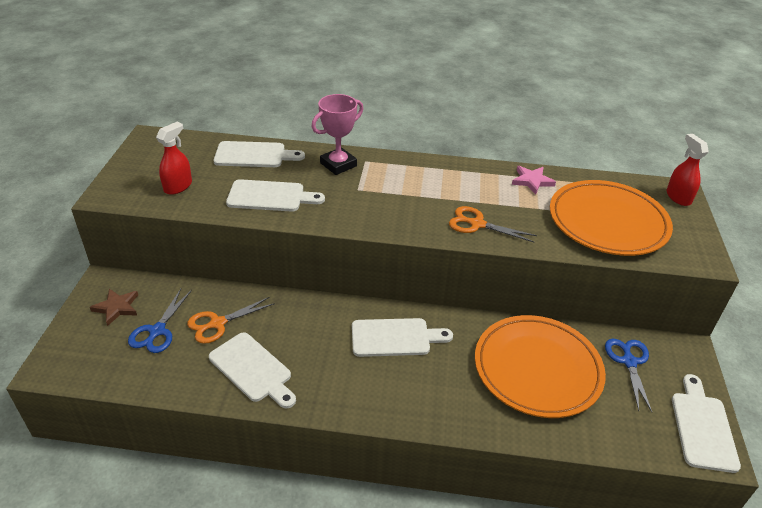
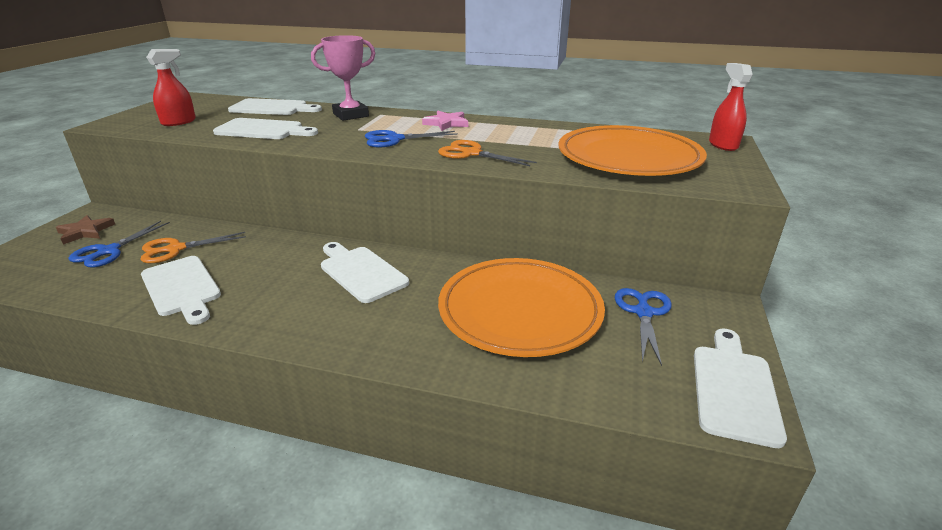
camera: 10 degrees right, 10 degrees down
white cutting board [352,318,453,357] -> white cutting board turned 135 degrees counterclockwise [321,242,409,303]
pink star [512,166,556,195] -> pink star moved to [422,111,468,131]
none -> blue scissors [365,130,458,148]

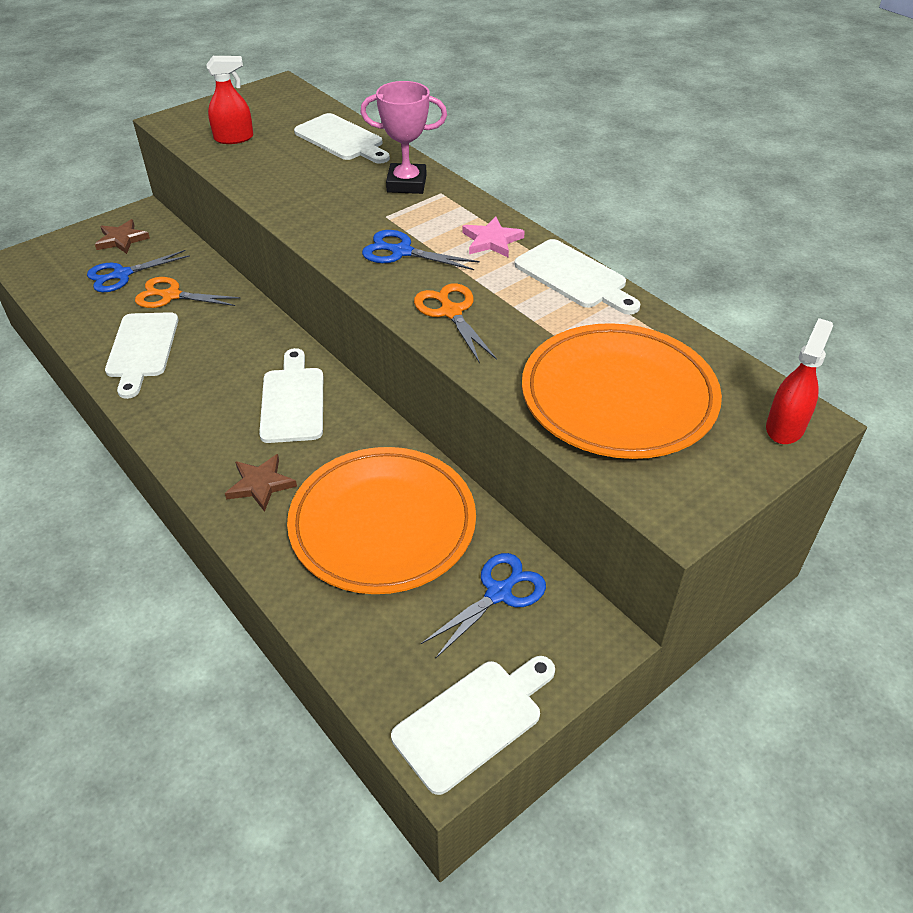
camera: 35 degrees right, 15 degrees up
white cutting board [213,118,318,139] -> white cutting board moved to [514,239,640,315]
none -> brown star [225,454,297,512]

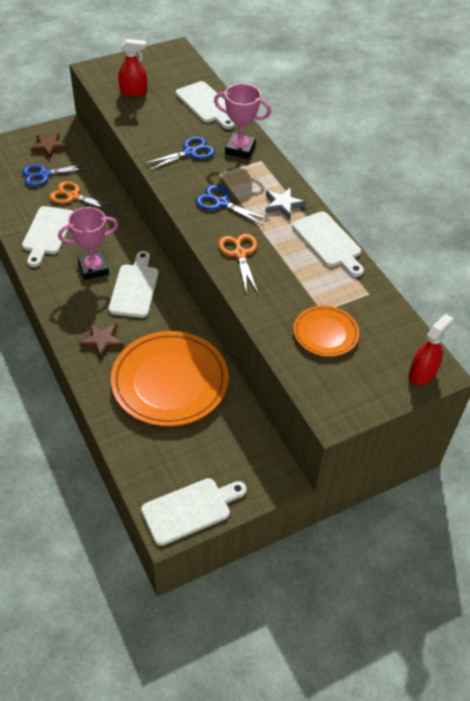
camera: 10 degrees right, 5 degrees up
blue scissors [421,553,546,659] -> blue scissors moved to [143,136,215,171]
pink star [462,216,525,257] -> grey star [265,187,306,219]
orange plate [522,323,722,459] -> orange plate [293,305,359,357], size x0.53
none -> pink trophy [58,207,118,280]

